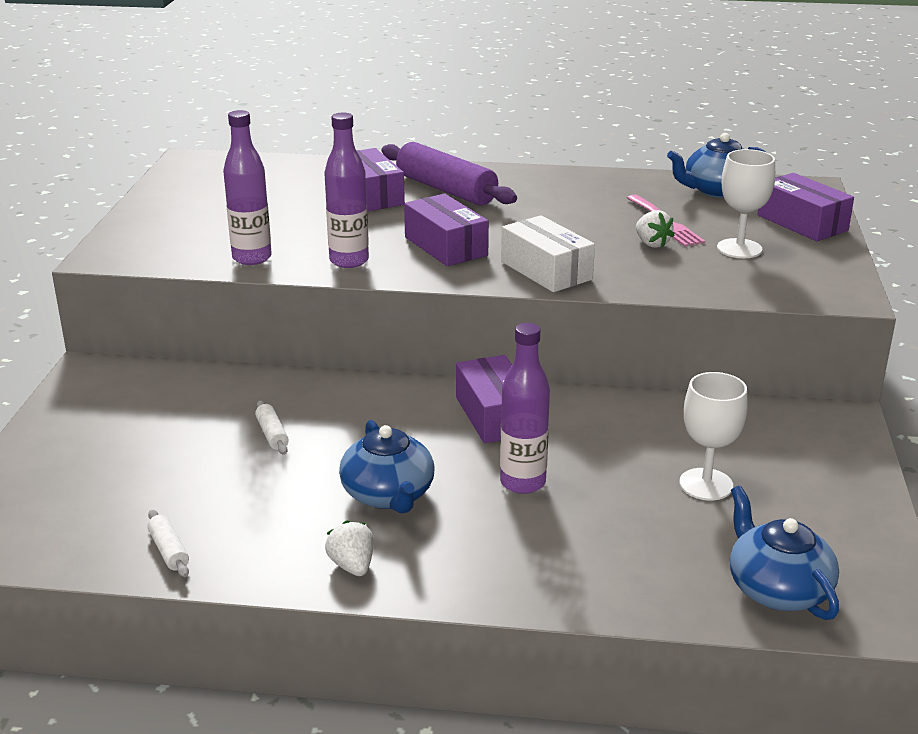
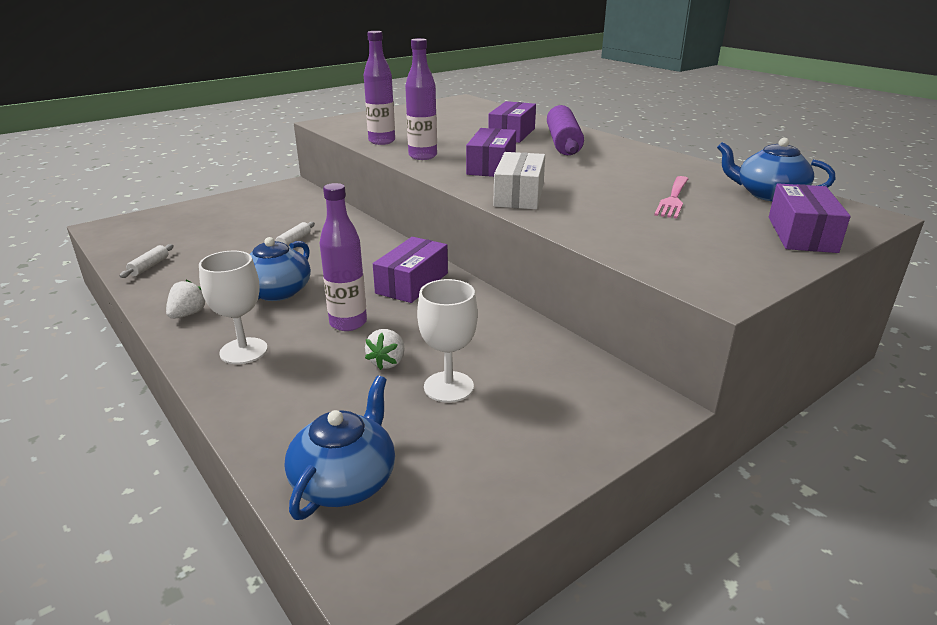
camera: 45 degrees right, 0 degrees up
white strawberry [636,210,675,248] -> white strawberry moved to [365,329,405,370]
white goblet [717,149,775,258] -> white goblet moved to [199,251,268,364]

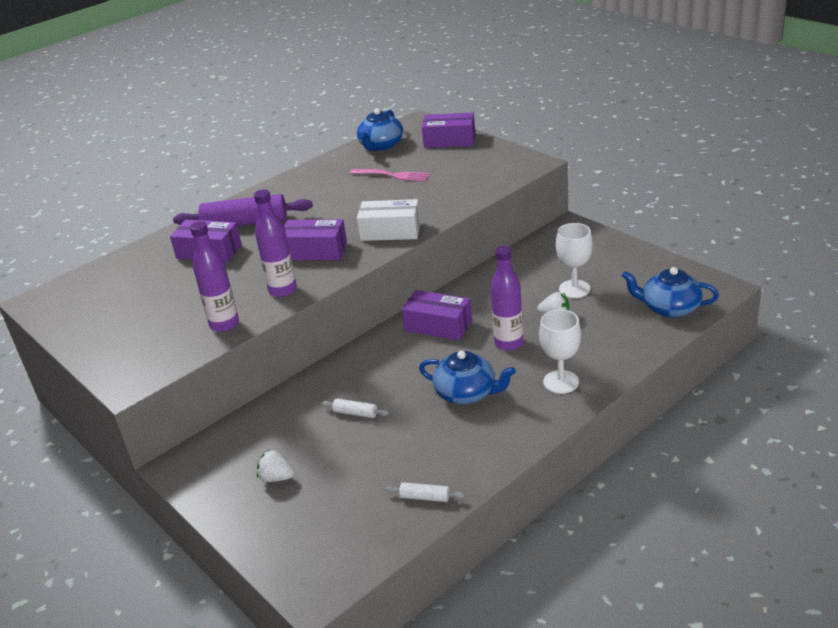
camera: 90 degrees left, 5 degrees up
white strawberry [166,280,205,319] -> white strawberry moved to [257,450,294,482]

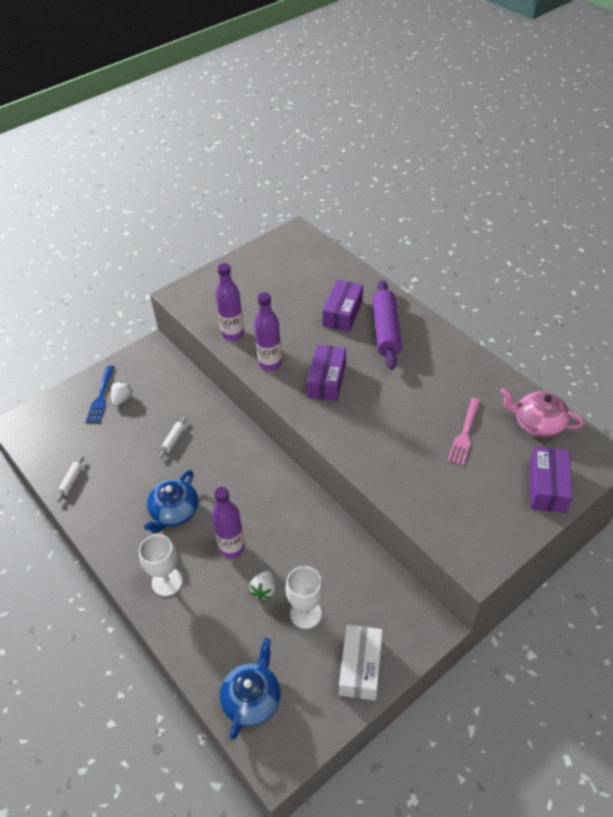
camera: 90 degrees right, 15 degrees up
blue teapot [357,108,403,151] -> pink teapot [500,388,584,438]
white box [357,199,421,241] -> white box moved to [339,625,383,701]
purple box [402,290,472,341] -> none
none -> blue fork [86,365,115,423]

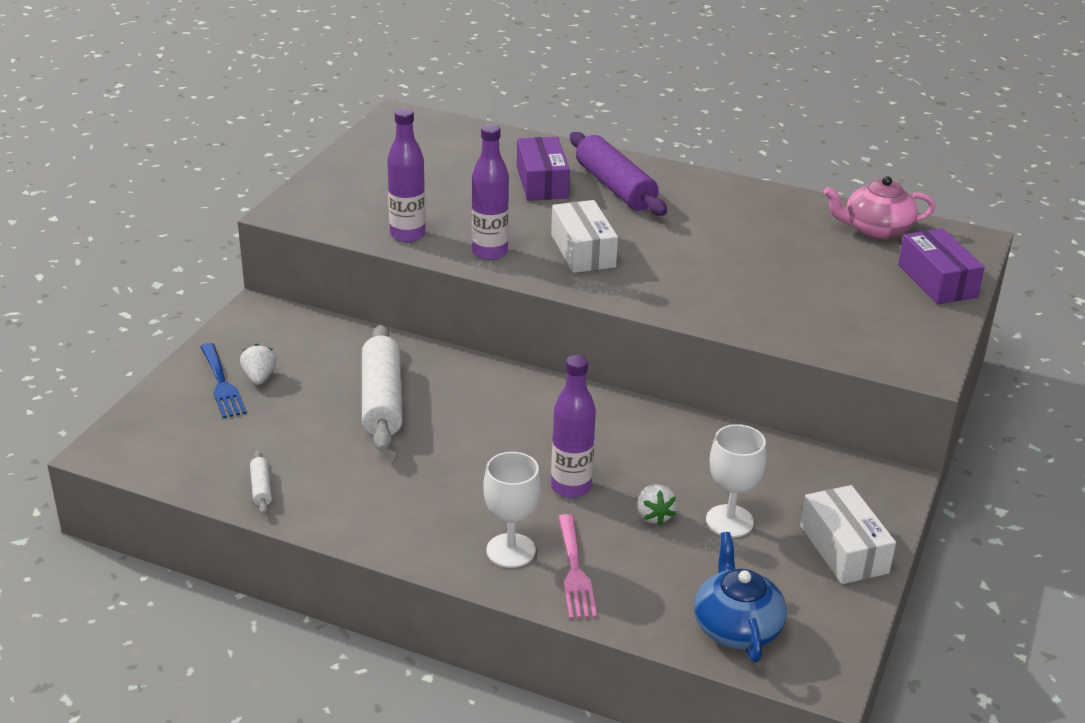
camera: 30 degrees left, 15 degrees down
blue teapot [144,470,198,533] -> none
white rolling pin [159,417,187,458] -> white rolling pin [362,325,403,452], size x2.32
purple box [307,345,346,401] -> white box [551,200,618,273]
pink fork [447,398,480,466] -> pink fork moved to [558,514,597,619]

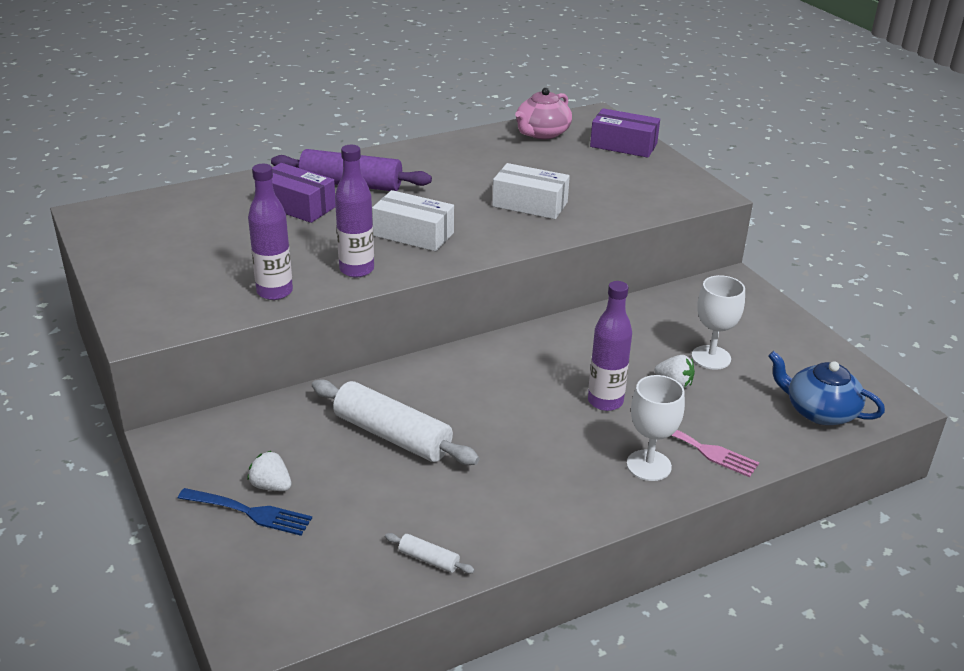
camera: 50 degrees left, 0 degrees up
white box [800,485,896,584] -> white box moved to [492,163,570,219]

